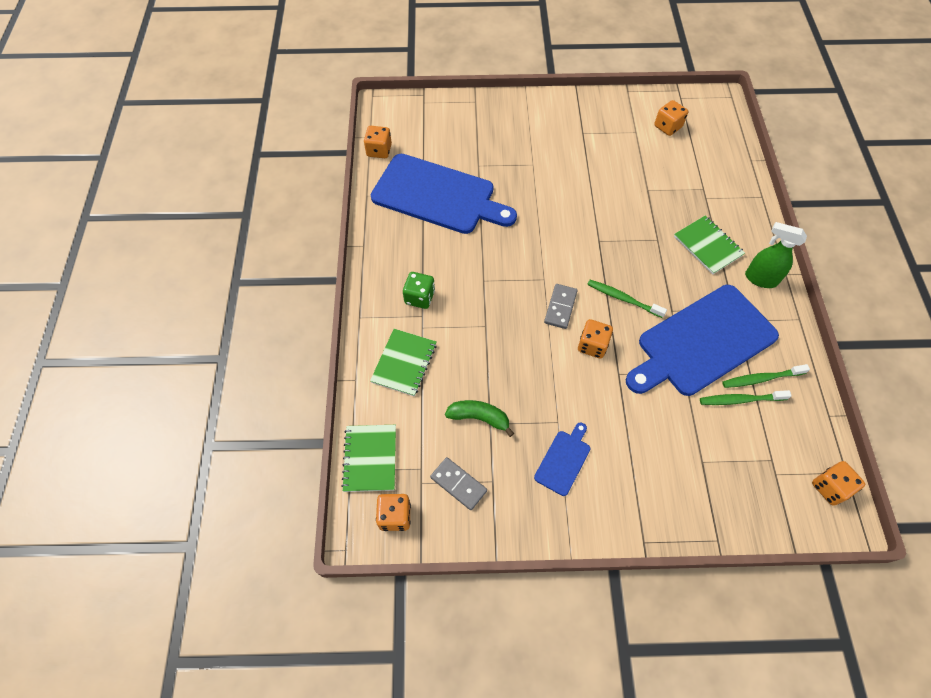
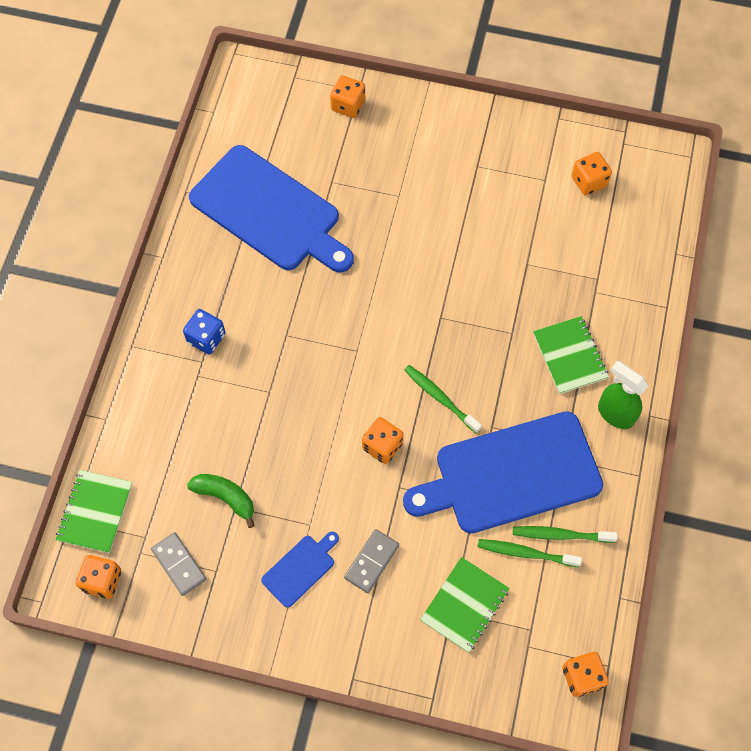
camera: 15 degrees right, 5 degrees up
orange dice [364,126,392,158] -> orange dice moved to [330,75,365,118]
green notebook [370,329,437,396] -> green notebook moved to [420,557,510,653]
green dice [403,272,435,309] -> blue dice [183,309,226,355]
grey domino [544,284,577,329] -> grey domino moved to [344,529,399,593]

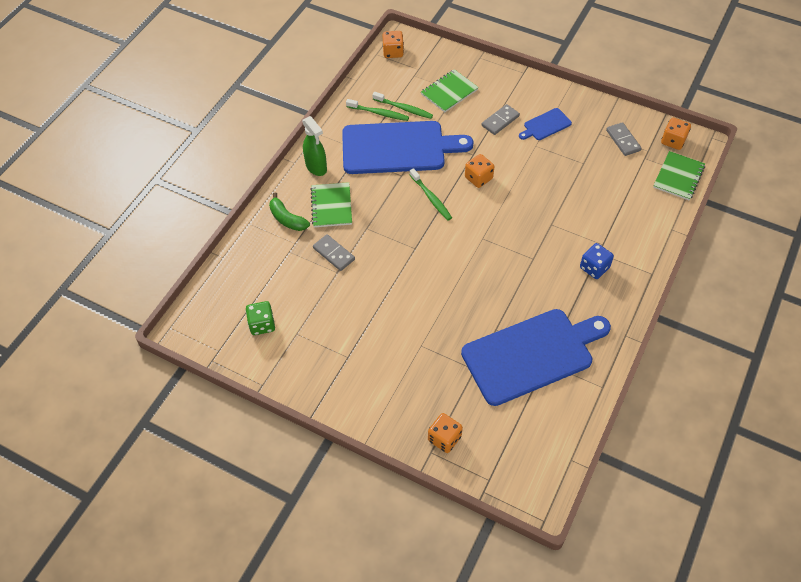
camera: 165 degrees left, 10 degrees down
green banana [187,474,255,528] -> green banana moved to [269,193,310,231]
blue cutting board [189,145,354,273] -> blue cutting board turned 105 degrees clockwise [461,309,611,406]
orange dice [571,152,612,196] -> green dice [246,301,275,335]
none -> grey domino [313,234,355,271]

